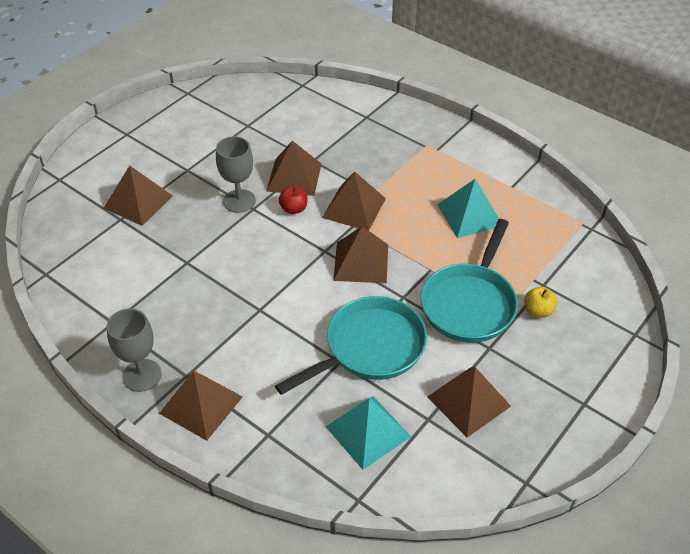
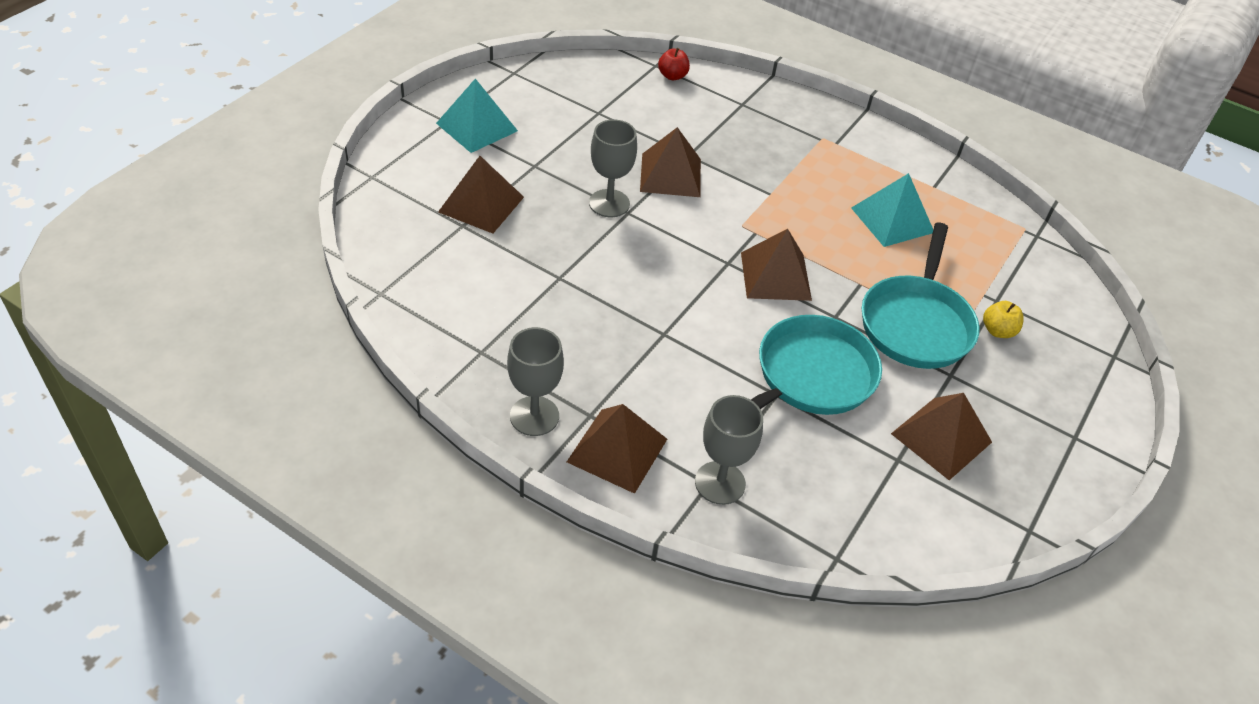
camera: 10 degrees left, 0 degrees up
red apple [279,186,307,214] -> red apple moved to [658,48,690,80]
brown pyramid [322,171,386,231] -> none
turquoise pyramid [326,396,411,470] -> turquoise pyramid moved to [436,79,518,153]
none -> grey goblet [695,395,763,505]

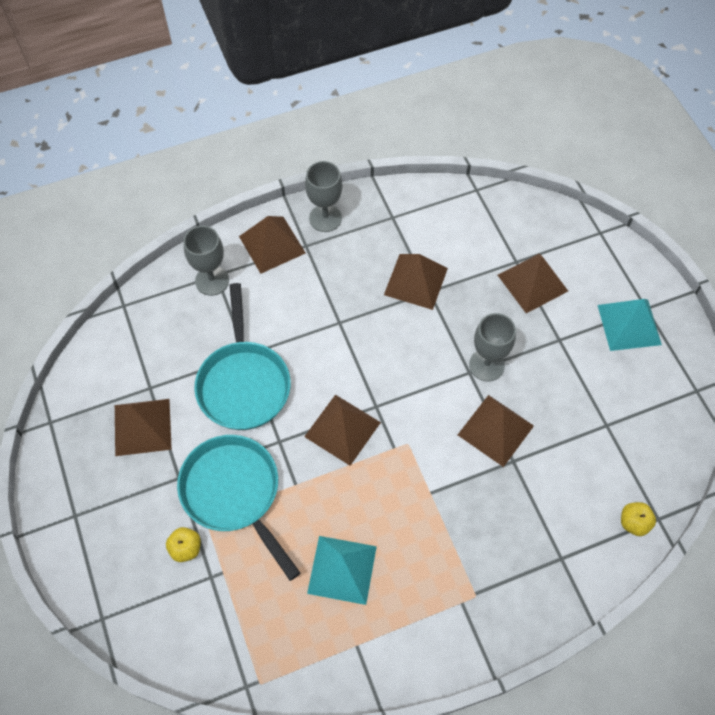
camera: 130 degrees right, 15 degrees up
red apple [658,48,690,80] -> yellow apple [621,502,656,536]
none -> brown pyramid [384,254,448,310]

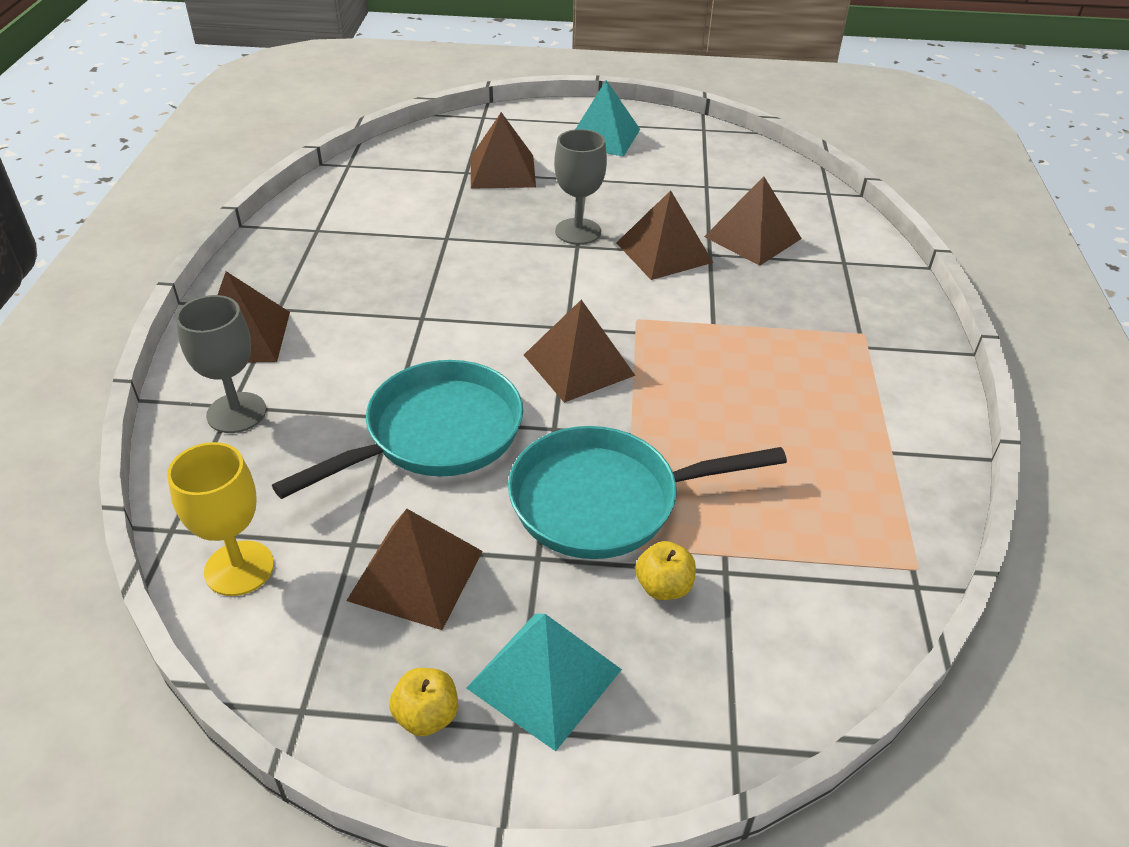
camera: 65 degrees left, 20 degrees down
turquoise pan [194,283,291,430] -> turquoise pan turned 60 degrees counterclockwise [272,360,523,499]
grey goblet [305,161,342,232] -> none
turquoise pyramid [307,536,377,605] -> turquoise pyramid moved to [466,614,622,751]
brown pyramid [384,254,448,310] -> brown pyramid moved to [704,176,802,266]
yellow apple [621,502,656,536] -> yellow apple moved to [389,668,458,737]
none -> yellow goblet [167,442,274,596]

